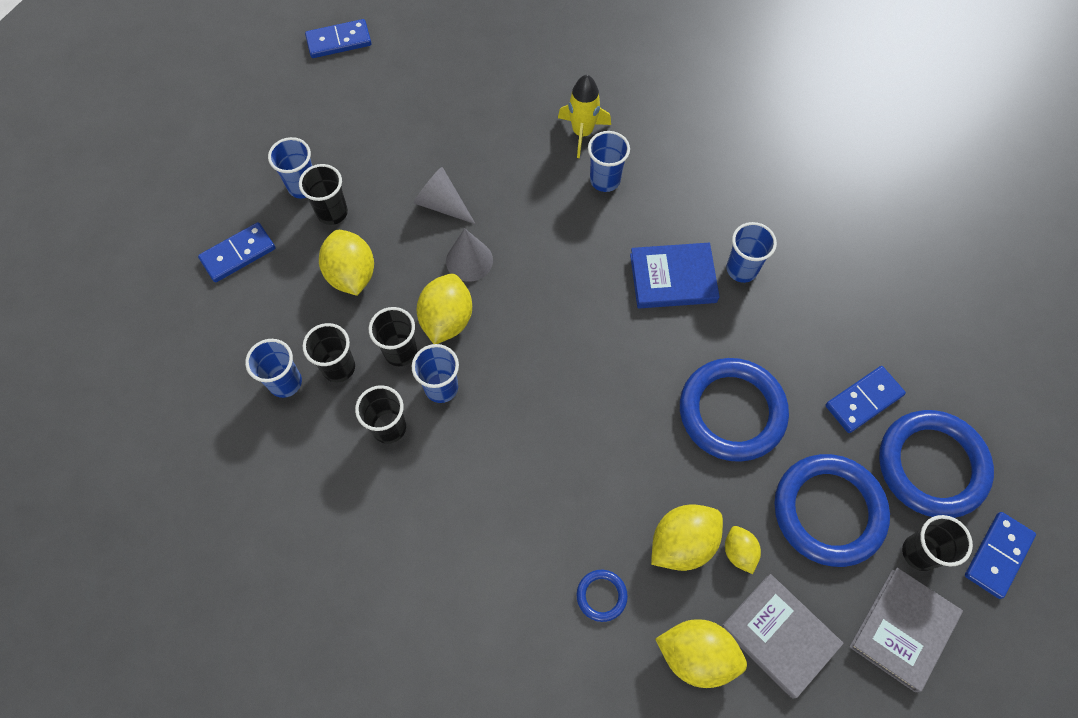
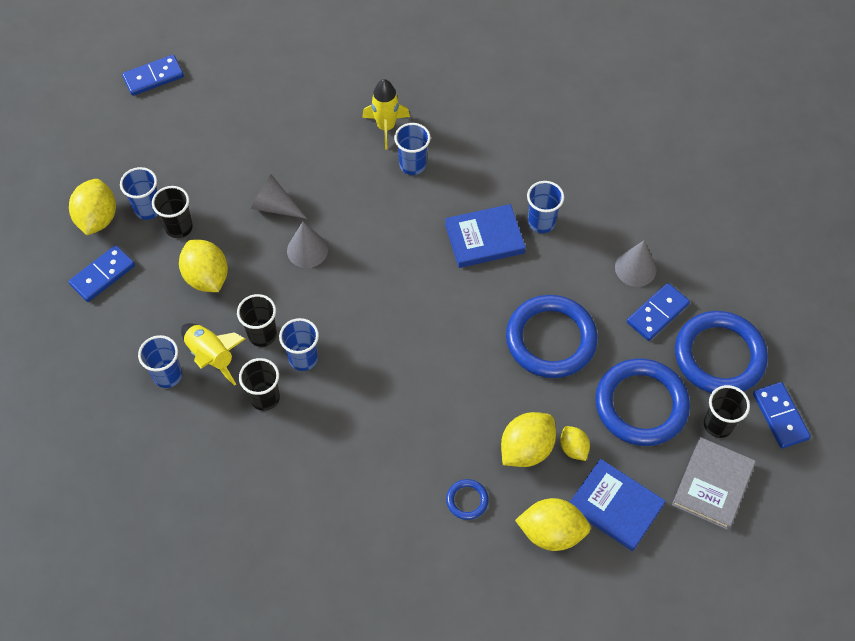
camera: 10 degrees left, 5 degrees down
black cup [303,323,355,382] -> yellow rocket [181,323,245,386]
yellow lemon [417,273,472,344] -> yellow lemon moved to [69,179,116,235]
grey book [721,574,844,699] -> blue book [570,459,666,551]
blue domino [965,512,1036,599] -> blue domino turned 45 degrees counterclockwise [753,382,811,449]
none -> grey cone [615,240,657,287]

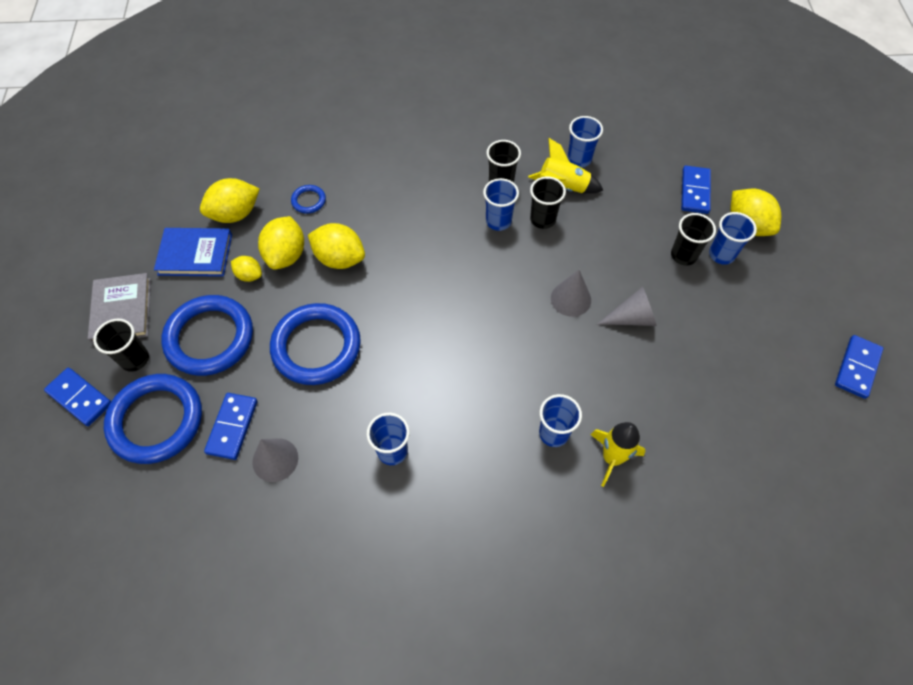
camera: 145 degrees right, 0 degrees up
yellow lemon [179,239,228,292] -> yellow lemon moved to [308,223,365,269]
blue book [445,204,526,268] -> none

